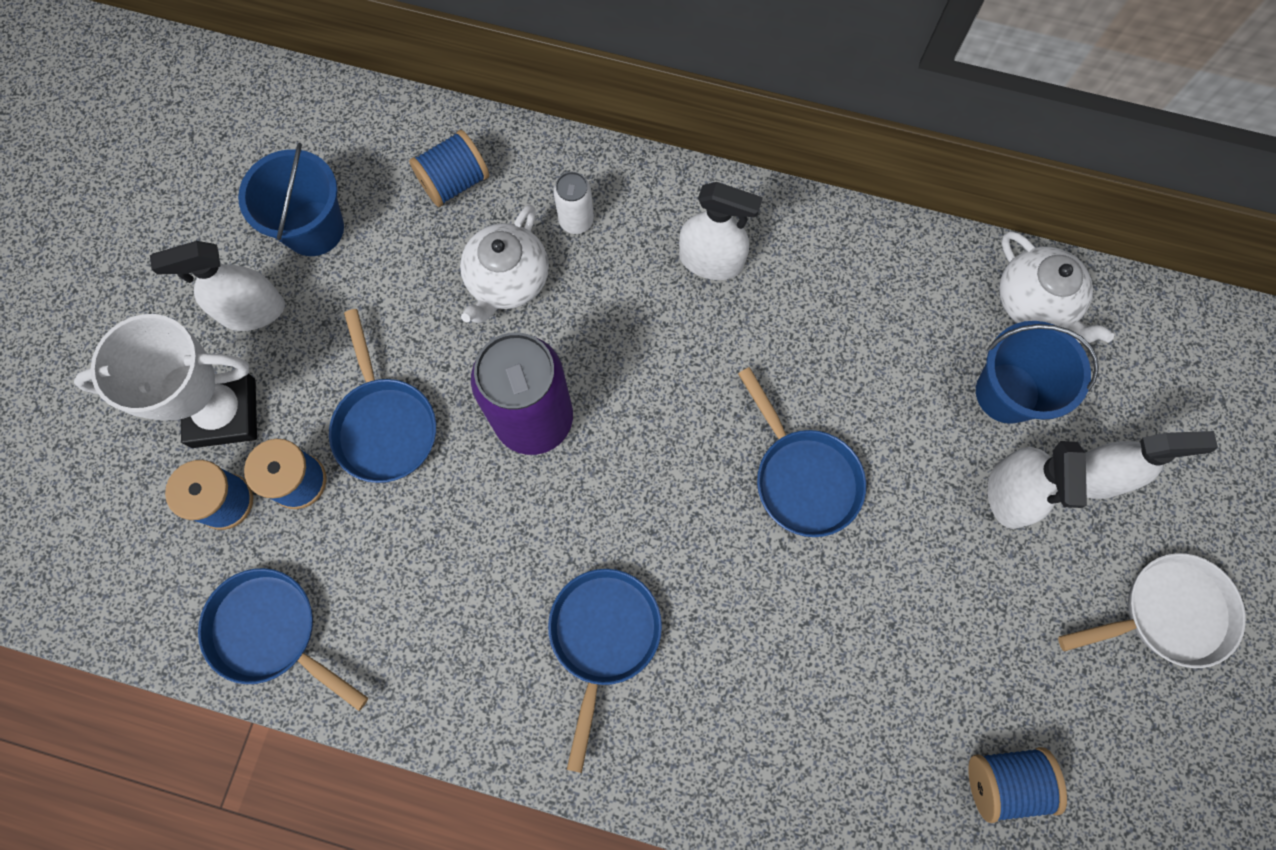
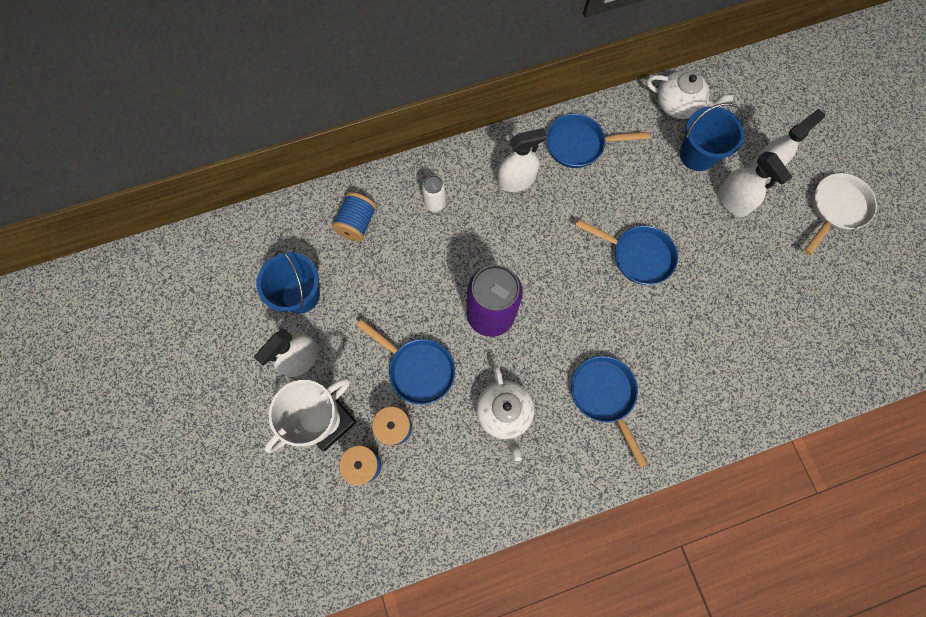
camera: 35 degrees left, 0 degrees up
blue pan [198,568,368,711] -> blue pan moved to [546,114,650,168]
white teapot [460,205,549,323] -> white teapot moved to [476,365,534,461]
blue spool [969,747,1067,823] -> none

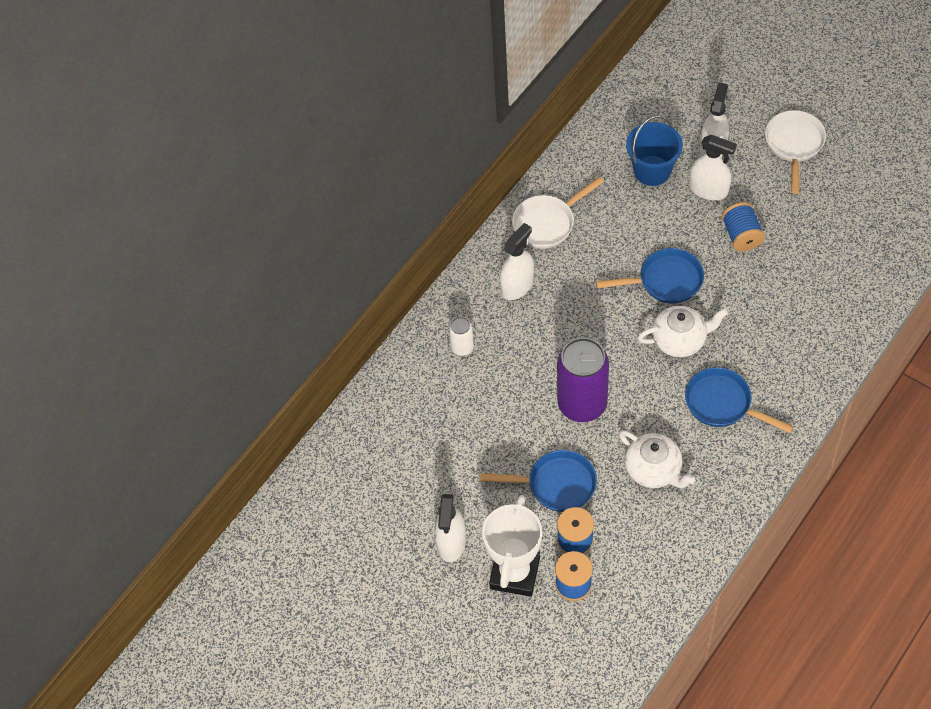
camera: 30 degrees left, 15 degrees down
blue bucket [256,250,320,314] -> none
blue spool [332,192,377,241] -> blue spool moved to [722,202,765,252]
blue pan [546,114,650,168] -> white pan [512,177,604,249]
white teapot [647,70,733,119] -> white teapot moved to [638,306,728,357]

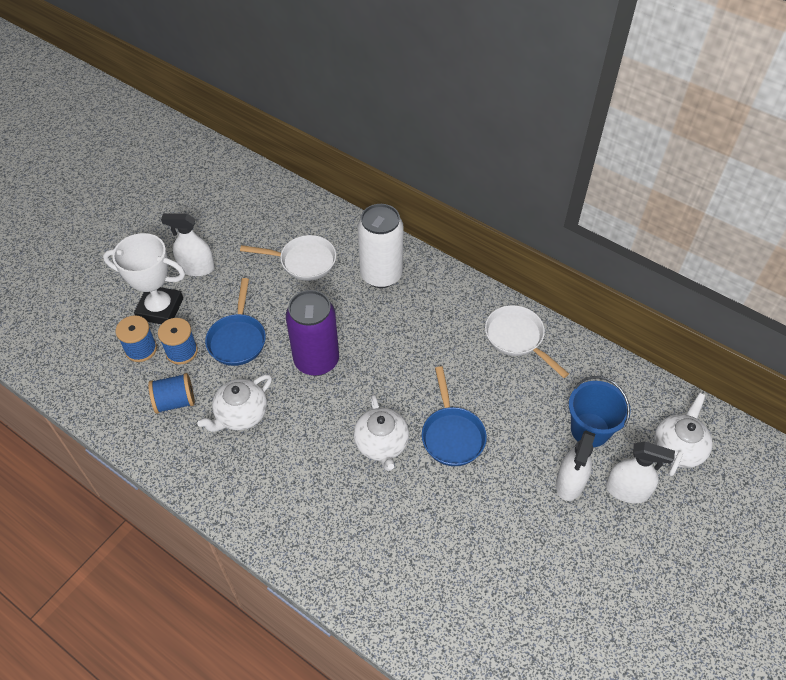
camera: 85 degrees right, 5 degrees down
white can [449,317,474,356] -> white can [358,204,403,288], size x2.13
white spray bottle [500,223,534,300] -> none
blue pan [685,367,794,433] -> none
blue spool [722,202,765,252] -> blue spool moved to [148,373,195,414]
white pan [765,110,826,194] -> white pan moved to [240,235,336,281]
none -> white teapot [654,393,713,476]

